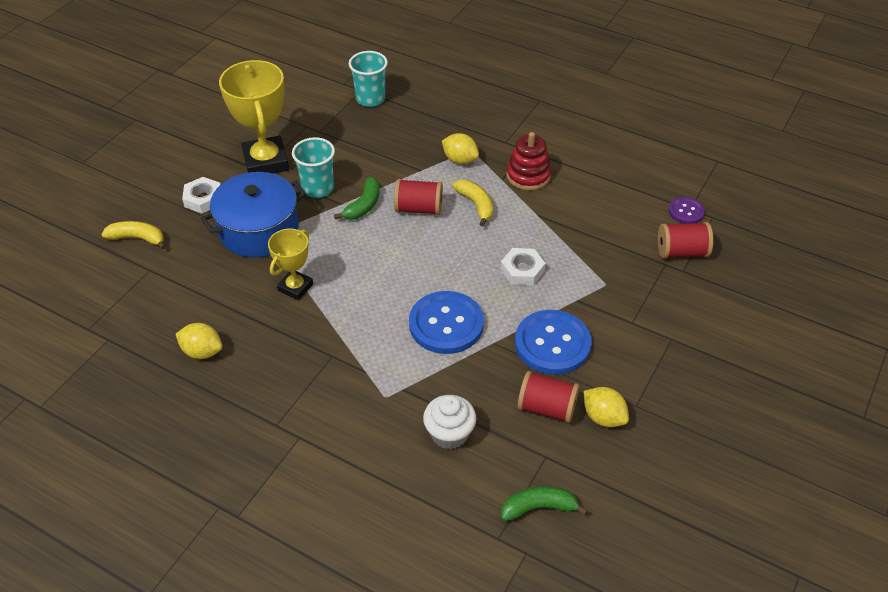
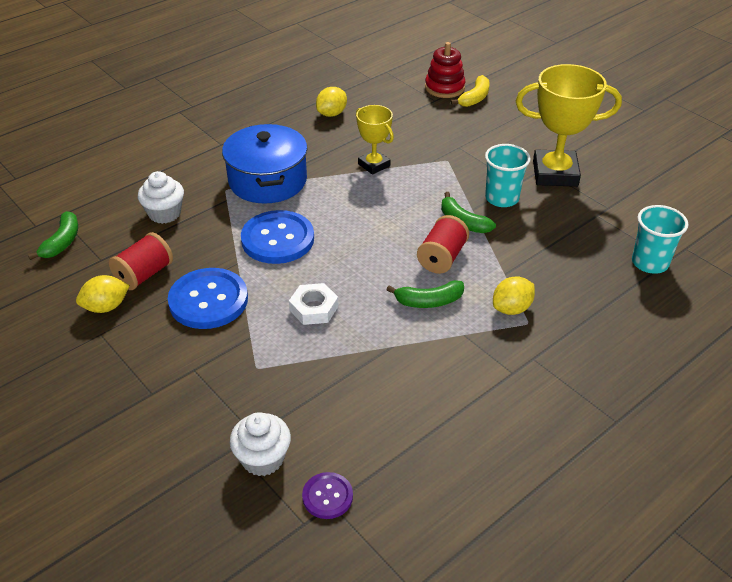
camera: 110 degrees right, 5 degrees down
white nut [182,177,221,213] -> none
blue pot [201,172,306,257] -> blue pot moved to [222,124,307,204]
yellow banana [453,180,493,226] -> green banana [387,280,464,308]
red stacking toy [506,132,551,191] -> red stacking toy moved to [425,42,466,98]
red spool [658,222,713,258] -> white cupcake [230,412,291,476]

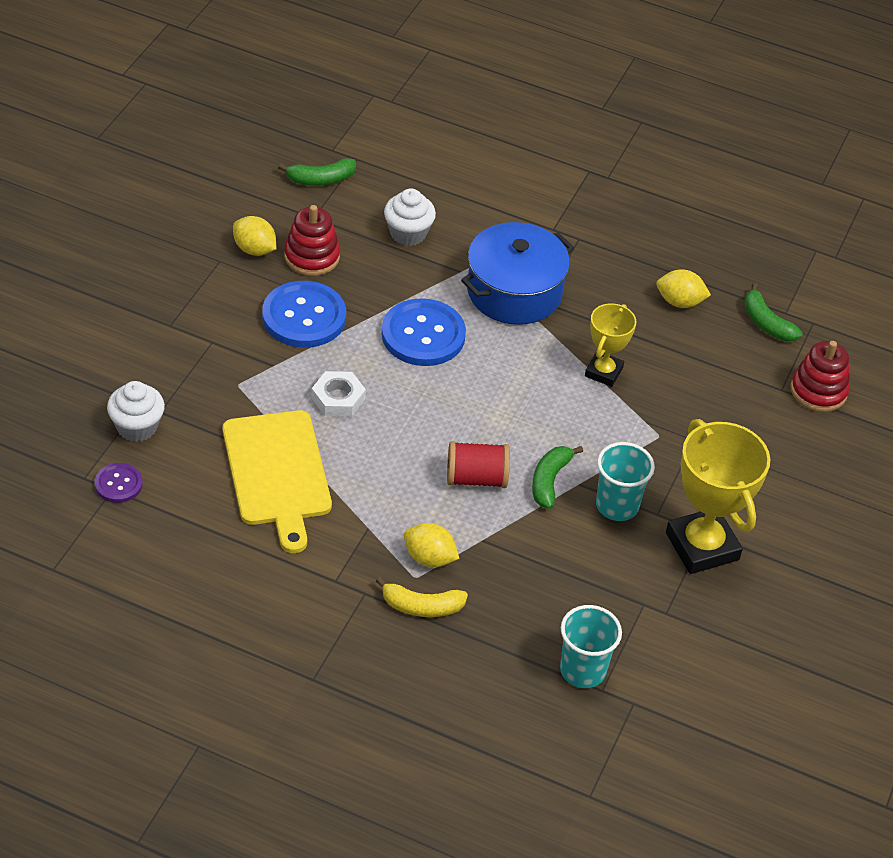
camera: 60 degrees right, 5 degrees up
red spool [109,232,173,290] -> red stacking toy [284,205,340,276]
green banana [387,280,464,308] -> green banana moved to [744,283,802,341]
yellow banana [451,75,490,107] -> yellow banana moved to [376,577,468,617]
none -> yellow cutting board [223,410,332,553]

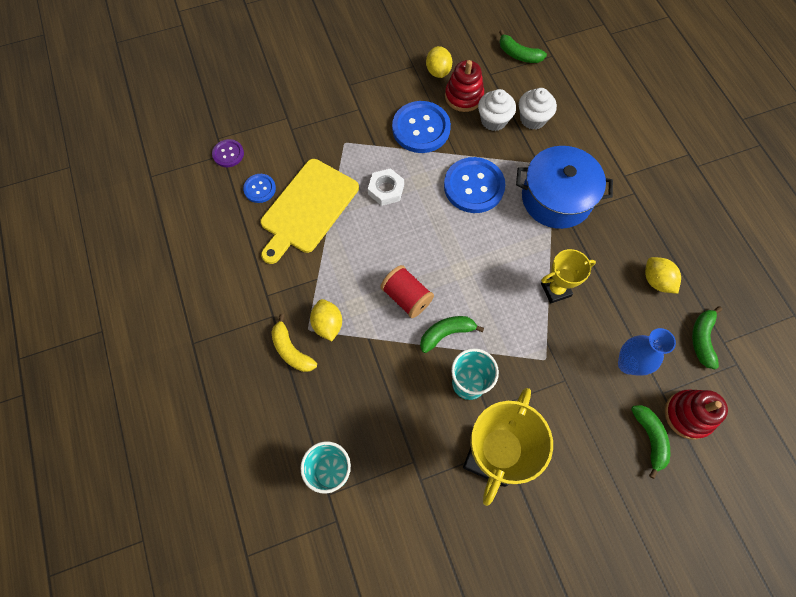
camera: 50 degrees right, 20 degrees up
white cupcake [107,381,165,442] -> white cupcake moved to [478,89,516,131]
none -> blue button [243,174,276,203]
none -> blue vase [618,328,676,376]
none -> green banana [631,405,670,479]

